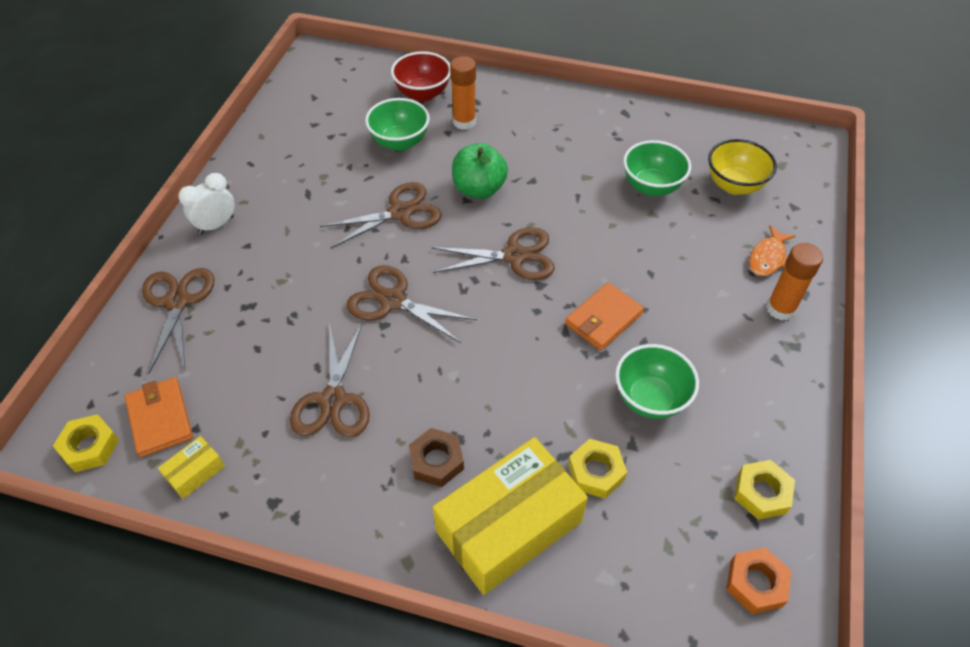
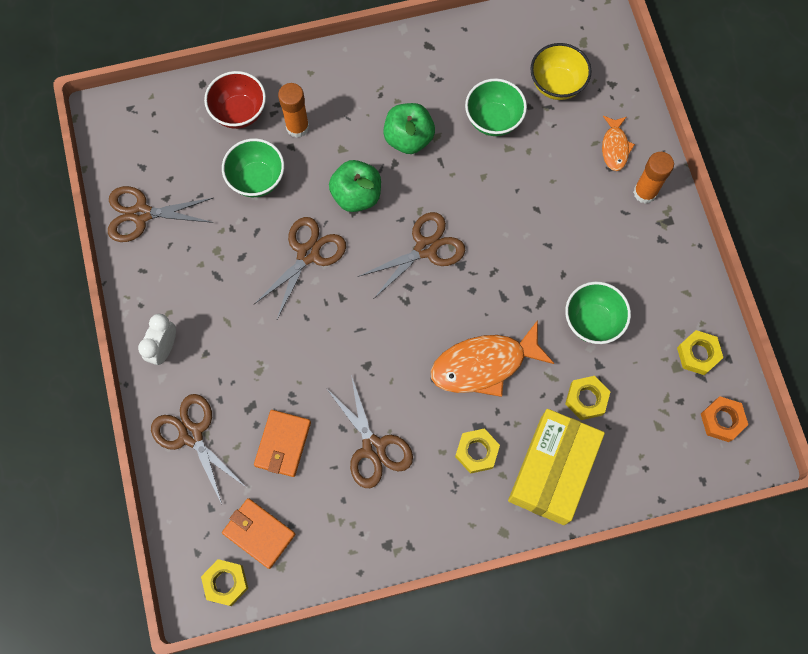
camera: 30 degrees left, 20 degrees up
yellow box [158,436,225,499] -> none
brown scissors [346,265,477,343] -> brown scissors moved to [108,186,214,242]
brown nut [409,428,464,487] -> yellow nut [455,428,500,474]
orange wallet [565,282,644,351] -> orange wallet moved to [254,410,311,477]
none -> green apple [383,103,435,154]
none -> orange fish [431,320,554,397]

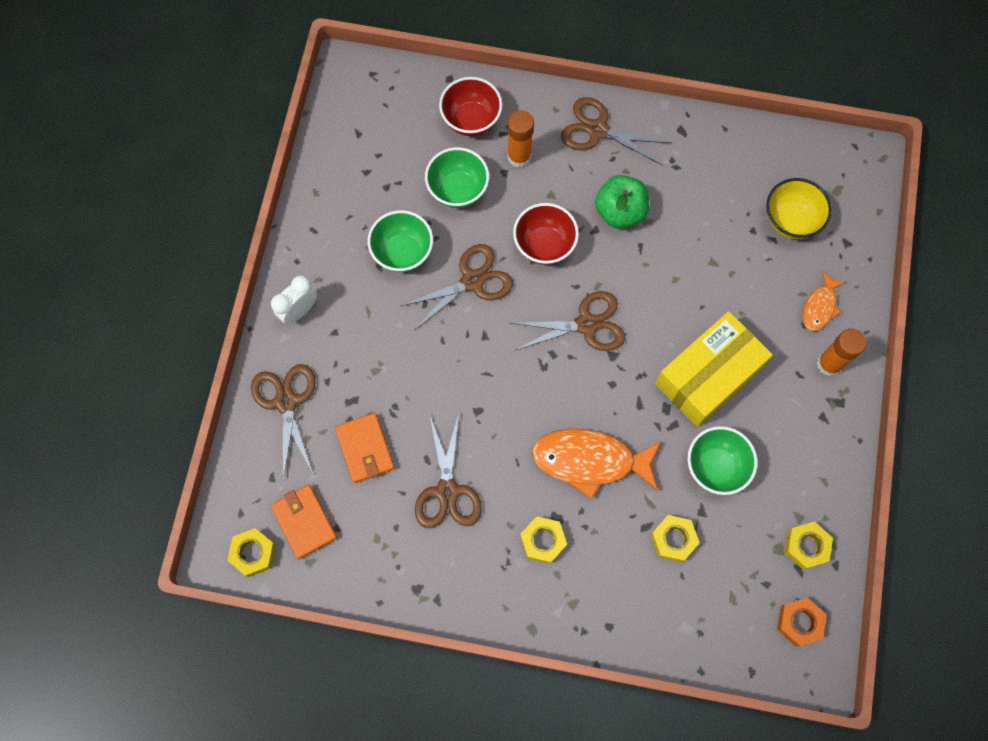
camera: 25 degrees right, 0 degrees up
brown scissors [108,186,214,242] -> brown scissors moved to [561,97,671,166]
orange wallet [254,410,311,477] -> orange wallet turned 60 degrees counterclockwise [335,413,395,483]
green apple [329,160,381,212] -> red bowl [513,203,579,265]
green bowl [465,78,527,136] -> green bowl moved to [368,210,433,272]
yellow box [508,409,605,525] -> yellow box moved to [655,311,773,427]

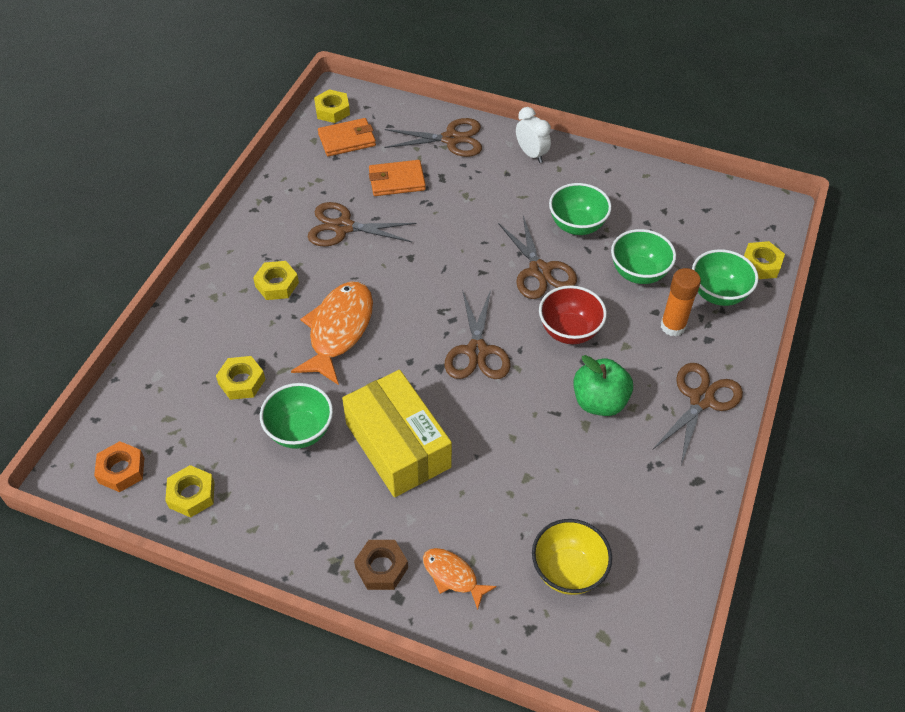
camera: 100 degrees right, 20 degrees down
red bowl [439,77,502,136] -> green bowl [692,249,758,306]
orange glue stick [817,329,866,376] -> brown nut [354,540,408,590]
none -> yellow nut [744,241,785,279]

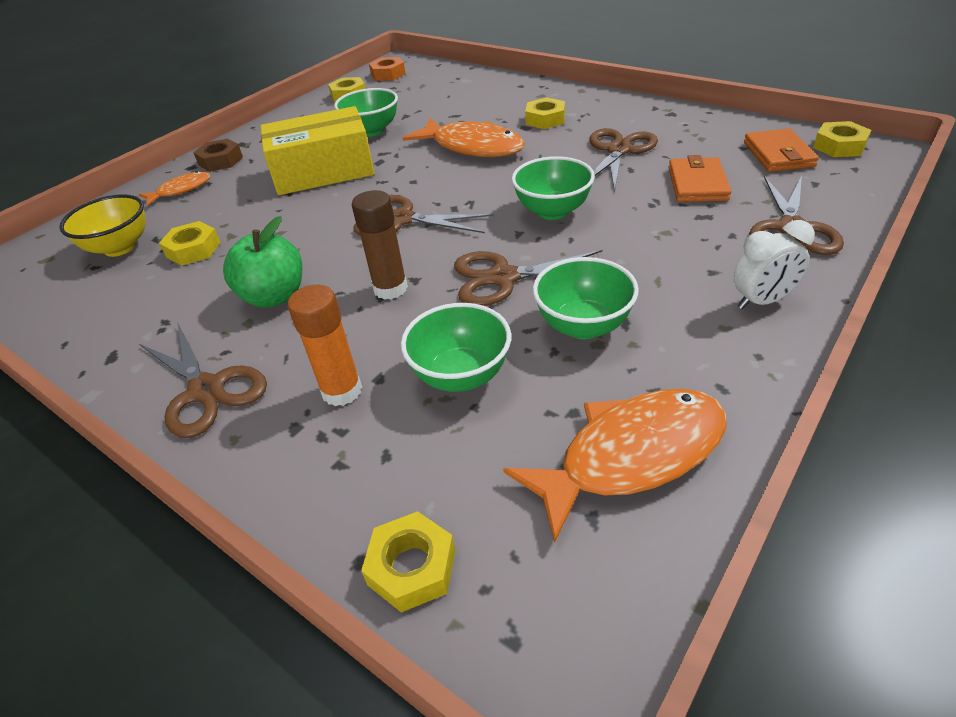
camera: 110 degrees right, 10 degrees down
yellow nut [216,356,266,400] -> yellow nut moved to [159,221,221,266]
red bowl [539,285,607,344] -> brown glue stick [352,190,408,300]
green bowl [692,249,758,306] -> green bowl moved to [511,156,595,220]
none -> orange fish [503,389,727,543]

